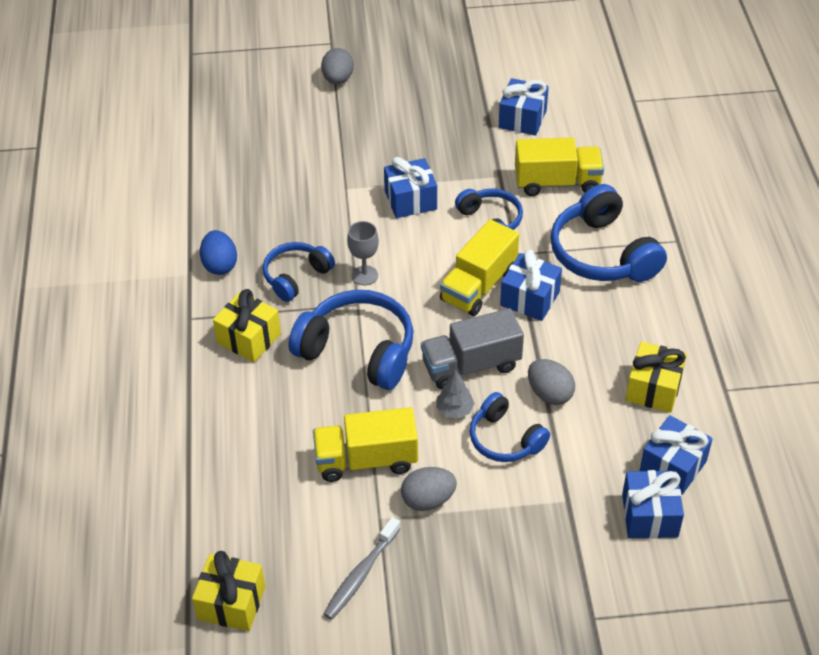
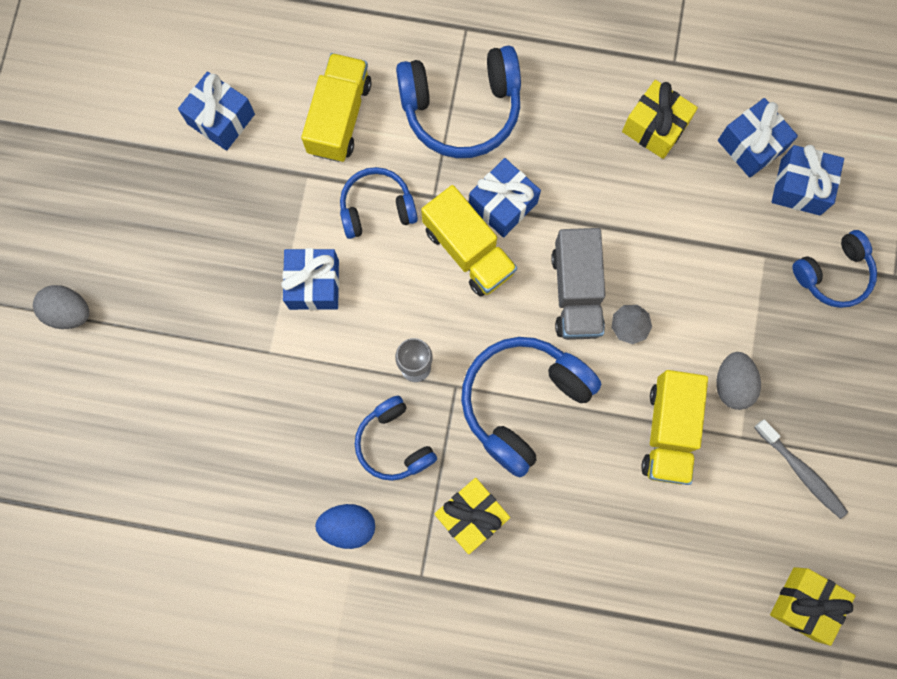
camera: 75 degrees left, 30 degrees up
blue headphones [470,392,550,462] -> blue headphones moved to [792,230,877,308]
grey egg [528,359,575,405] -> none

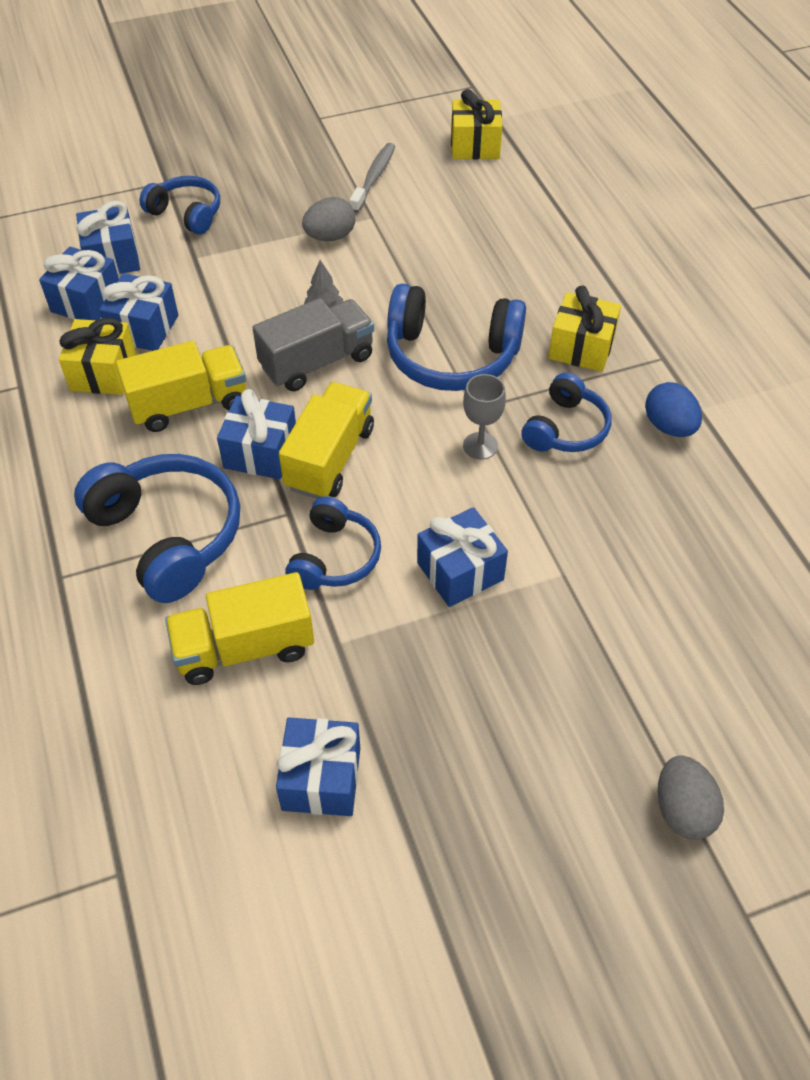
camera: 120 degrees left, 25 degrees down
blue headphones [340,167,418,239] -> blue headphones turned 120 degrees counterclockwise [285,496,381,590]
yellow truck [641,370,708,485] -> yellow truck moved to [116,341,246,432]
none -> blue gift [99,273,178,351]

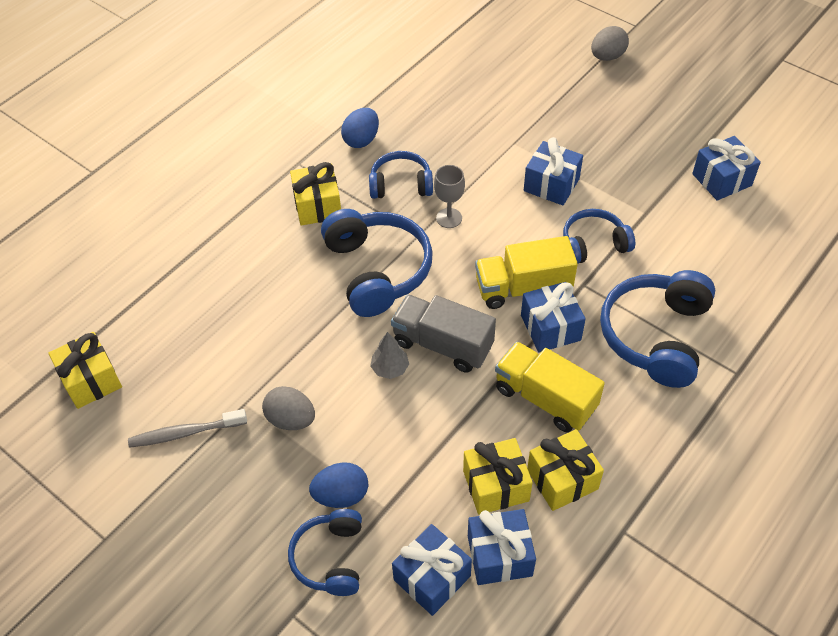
camera: 120 degrees left, 0 degrees up
blue gift [99,273,178,351] -> yellow gift [463,438,533,515]
yellow truck [165,572,314,685] -> none
none -> blue egg [309,462,368,508]

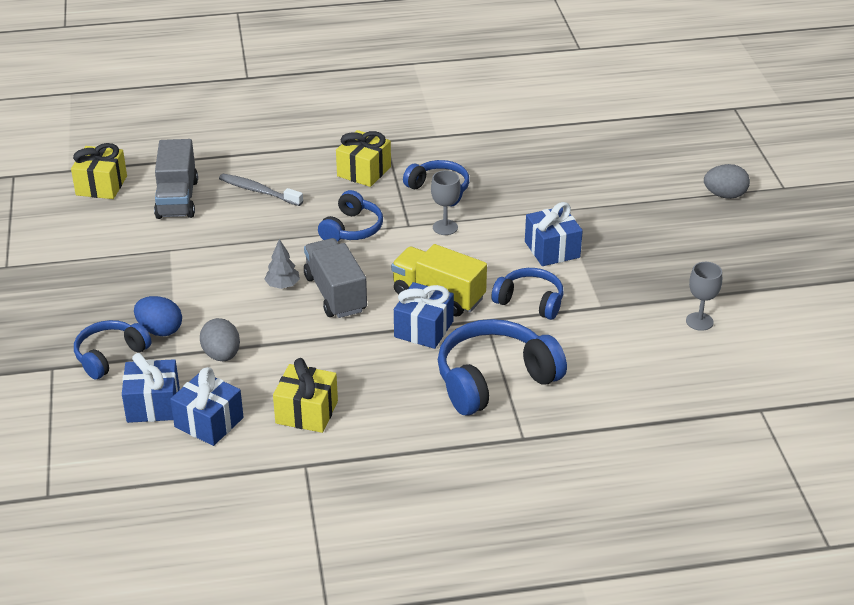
camera: 40 degrees right, 15 degrees down
grey toothbrush [128,409,247,448] -> grey toothbrush moved to [219,174,303,206]
grey egg [262,386,315,430] -> grey egg moved to [200,318,240,361]
blue headphones [321,209,433,317] -> blue headphones [318,190,383,242], size x0.61
blue egg [341,108,379,148] -> none
yellow gift [463,438,533,515] -> none
yellow truck [495,342,605,432] -> none
blue gift [692,136,761,201] -> grey goblet [686,262,722,331]
none -> grey truck [154,139,198,219]

